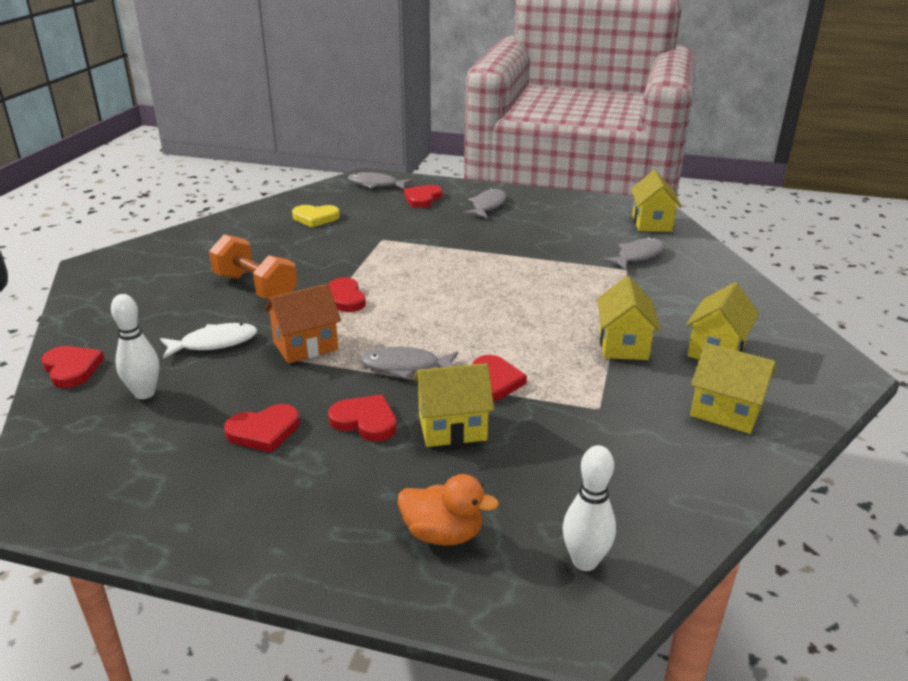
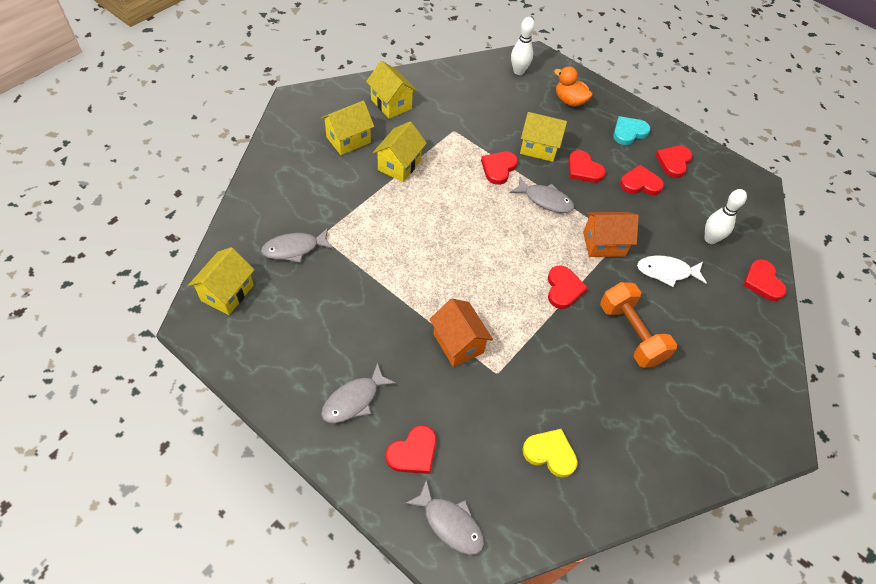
camera: 160 degrees left, 25 degrees up
none -> orange house [429,298,493,367]
none -> turquoise heart [613,116,650,145]
none -> red heart [655,146,693,178]

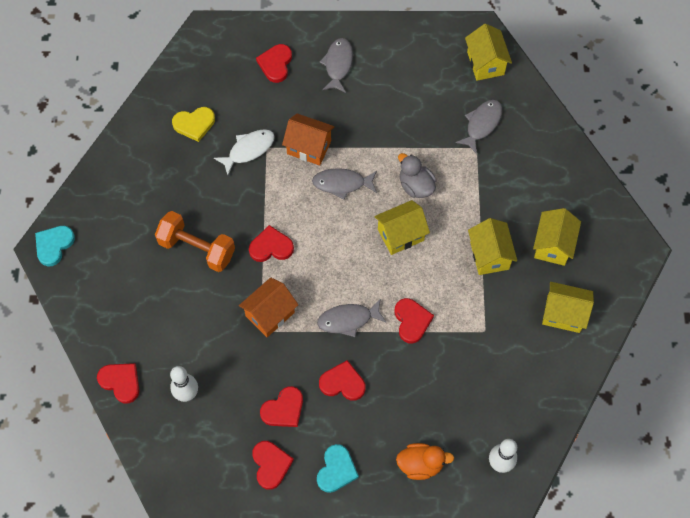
camera: 145 degrees right, 10 degrees up
grey fish [404,479,484,555] -> grey fish moved to [312,168,377,200]
yellow house [520,112,567,162] -> yellow house moved to [374,200,430,255]
red heart [548,266,588,309] -> red heart turned 120 degrees clockwise [249,225,294,262]
white fish [637,256,707,287] -> white fish moved to [214,129,275,175]
none -> turquoise heart [35,226,75,266]
none -> grey duck [398,153,436,198]

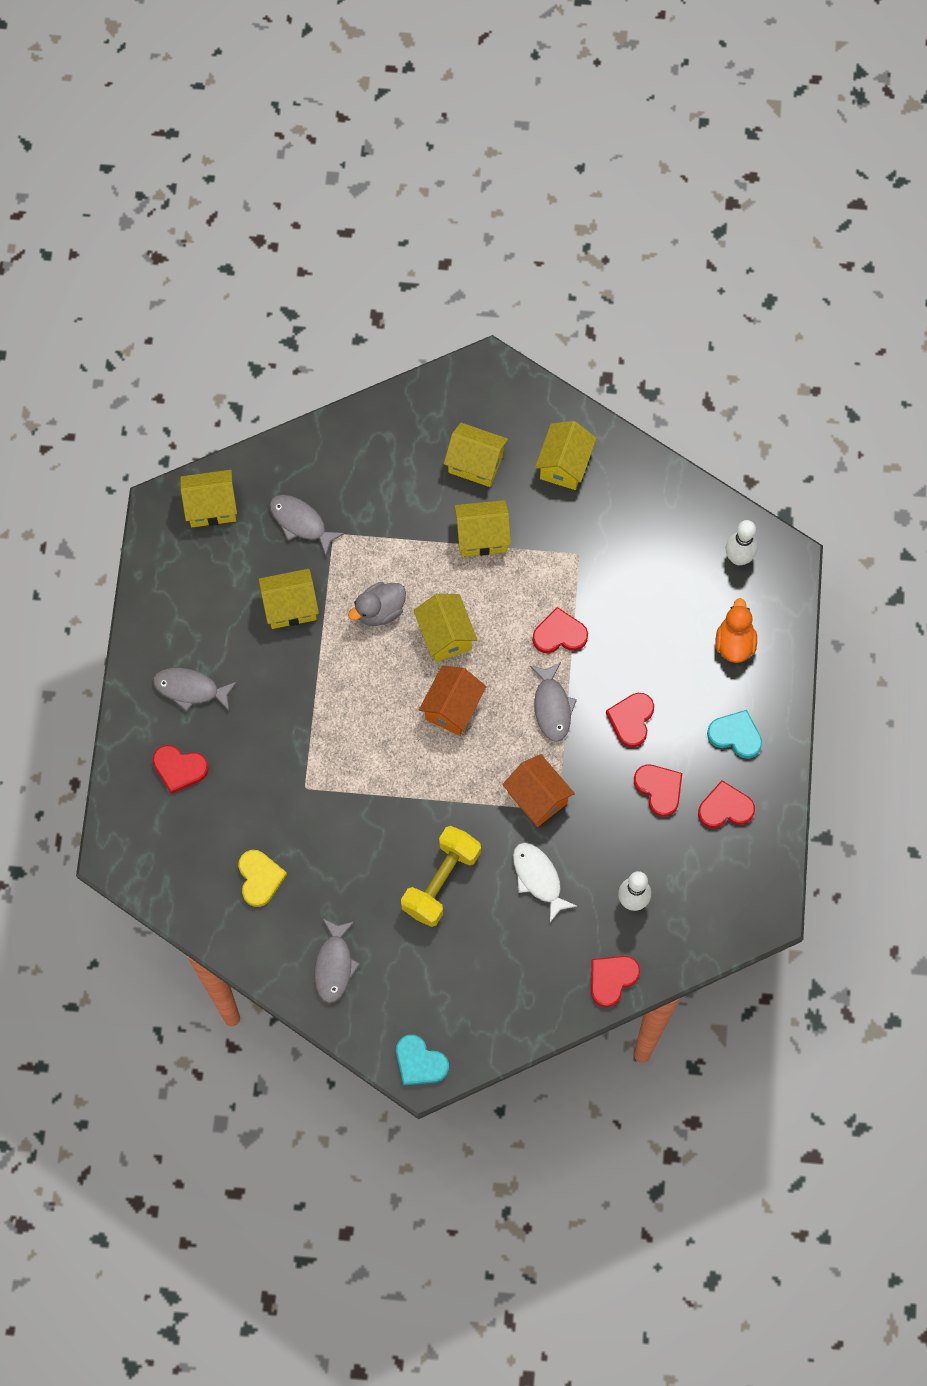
camera: 85 degrees left, 5 degrees up
orange dumbbell [155,211,235,272] -> yellow dumbbell [401,826,481,927]
white fish [214,129,275,175] -> white fish moved to [513,843,577,922]
red heart [249,225,294,262] -> none
orange house [282,113,335,166] -> orange house moved to [419,665,487,736]
grey fish [312,168,377,200] -> grey fish moved to [314,919,360,1003]
none -> yellow house [258,569,319,629]

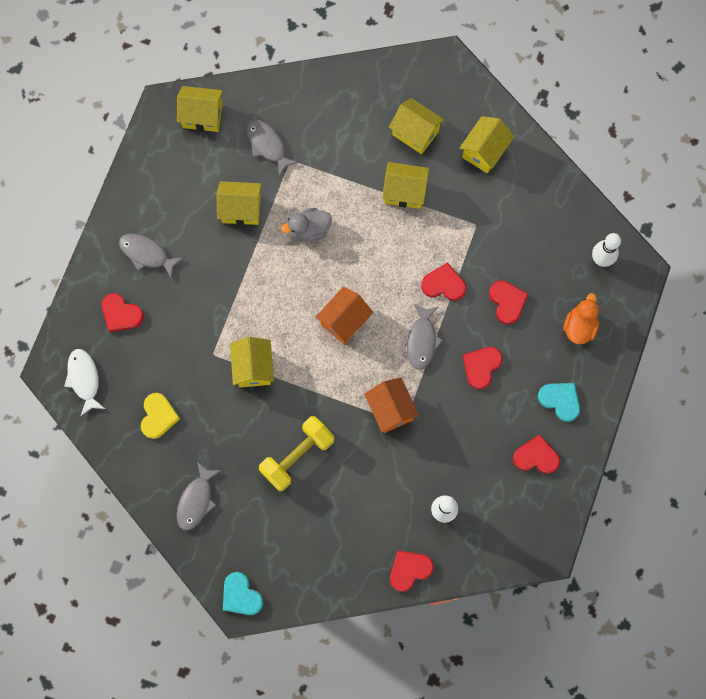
camera: 15 degrees right, 5 degrees up
yellow house [413,594,477,662] -> yellow house moved to [230,337,274,388]
white fish [513,843,577,922] -> white fish moved to [64,349,105,416]
red heart [634,765,682,817] -> red heart moved to [489,280,528,324]

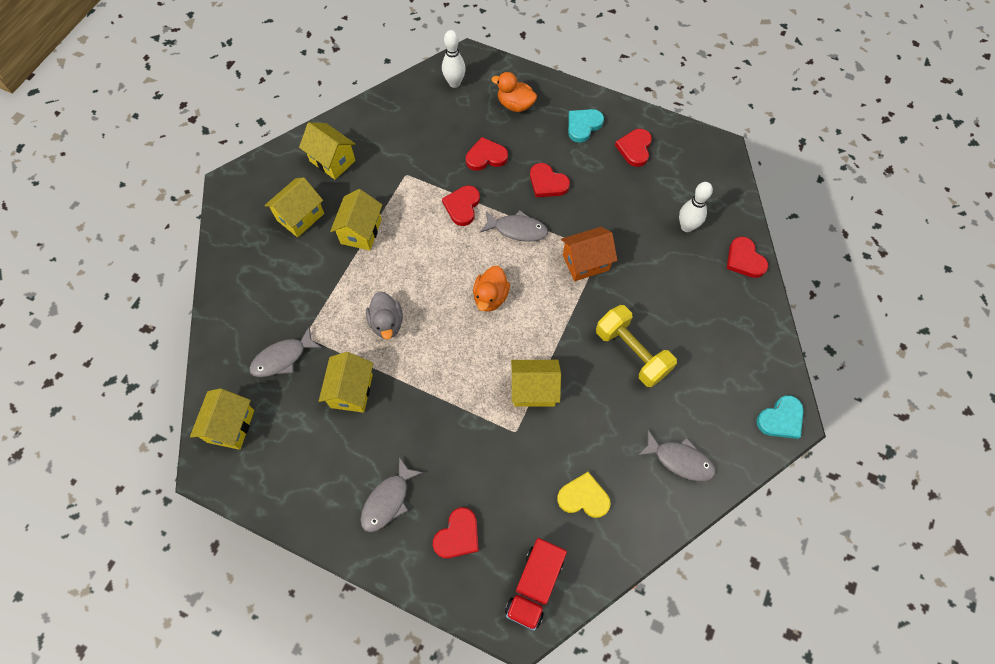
camera: 85 degrees left, 10 degrees down
white fish [64,349,105,416] -> red truck [505,538,567,631]
orange house [315,287,373,344] -> orange duck [473,266,510,312]

